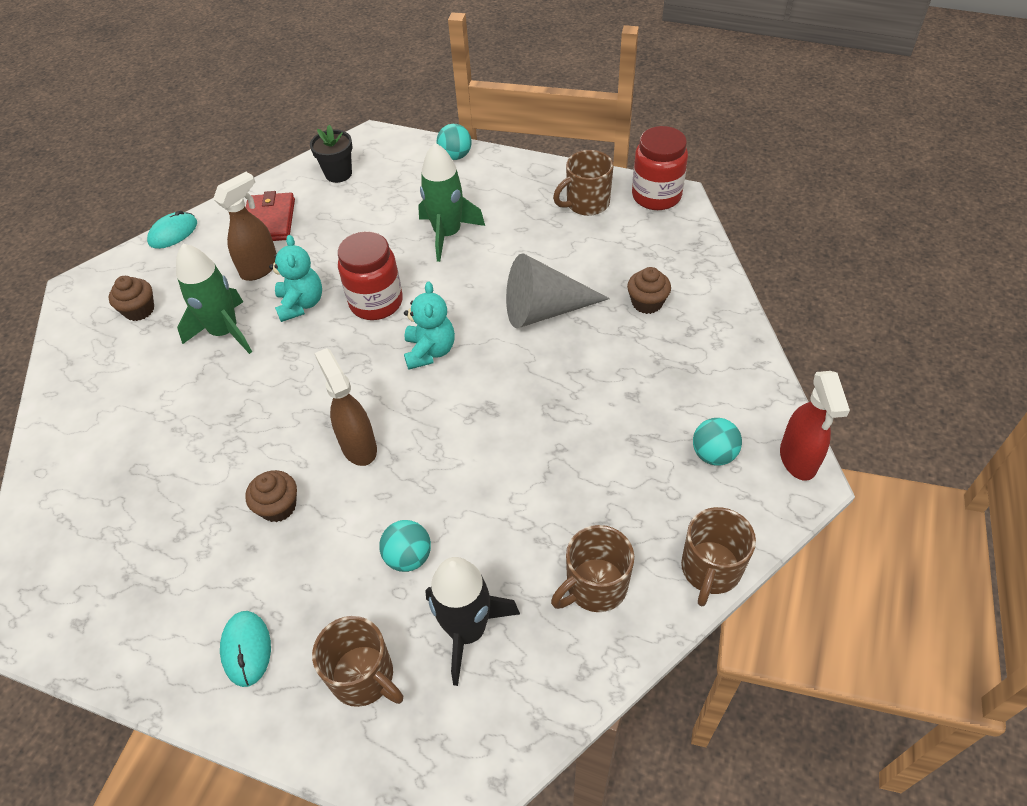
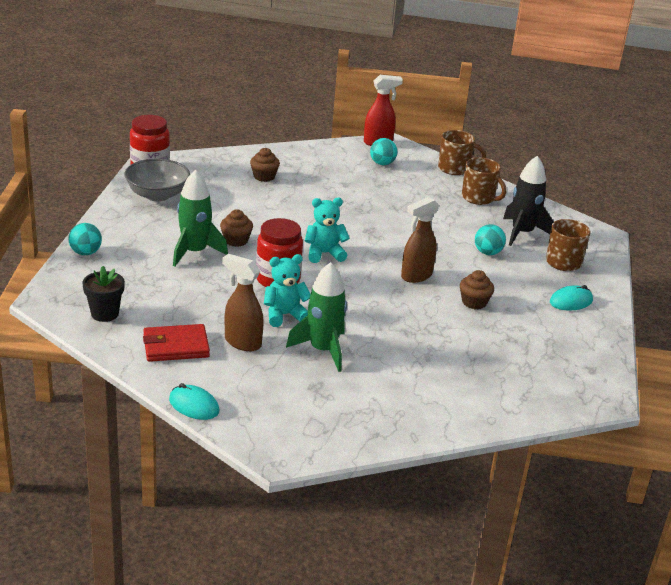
camera: 105 degrees left, 20 degrees down
brown cupcake [108,276,154,321] -> brown cupcake moved to [220,209,253,247]
grey cone [506,253,610,328] -> none
brown mug [553,150,613,216] -> grey bowl [124,159,190,201]

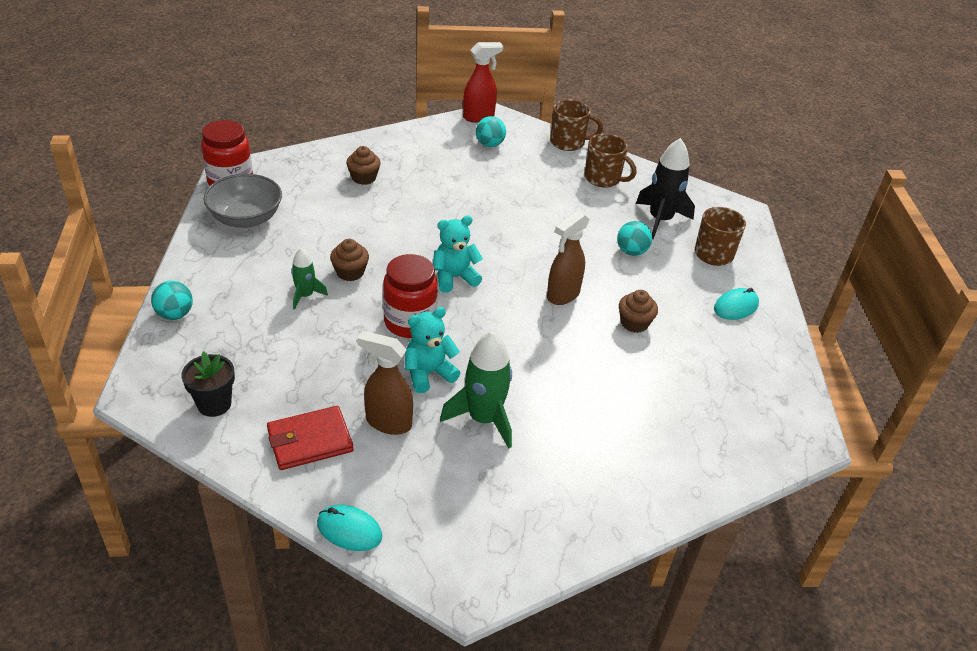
camera: 10 degrees left, 10 degrees up
green rocket [173,170,228,267] -> green rocket [291,248,328,309], size x0.57

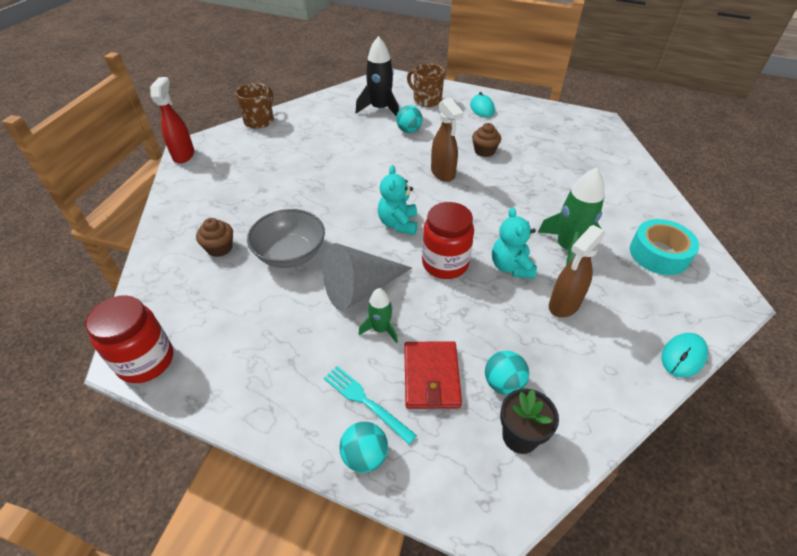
camera: 65 degrees left, 5 degrees up
grey bowl [204,174,282,228] -> grey bowl moved to [247,209,325,268]
red wallet [267,406,353,470] -> red wallet moved to [404,341,462,409]
brown cupcake [330,239,369,281] -> grey cone [323,243,412,310]
turquoise ball [476,116,506,147] -> turquoise ball moved to [485,351,529,395]
brown mug [584,134,637,188] -> none
none -> turquoise fork [324,366,417,444]
none -> turquoise tape [630,219,699,275]

